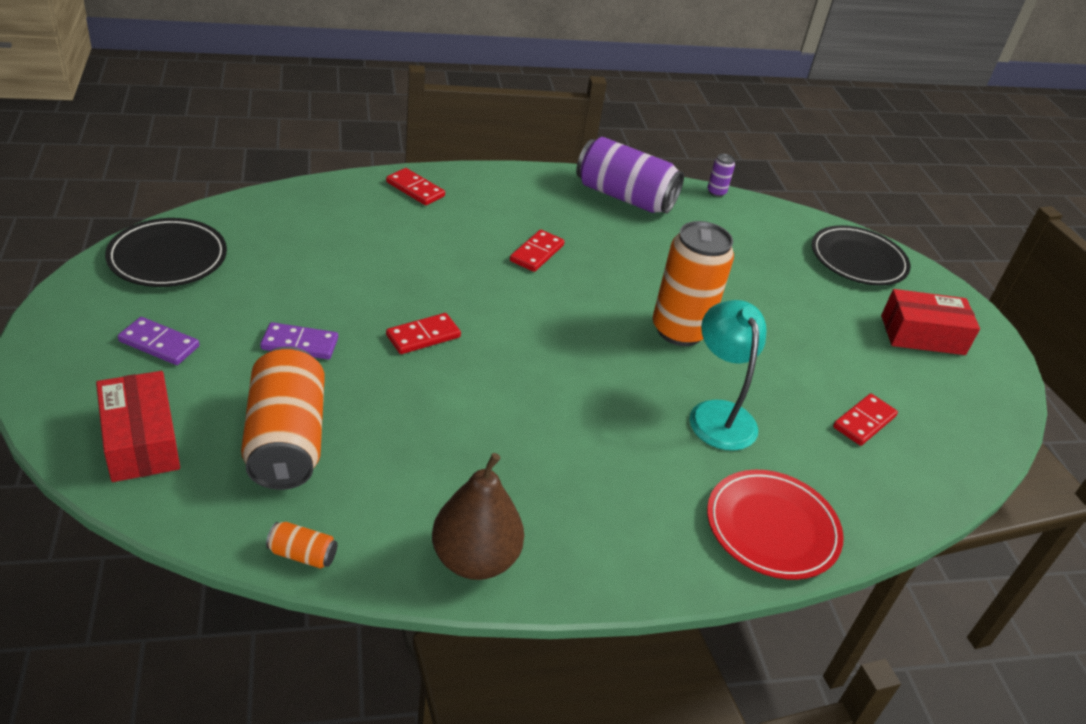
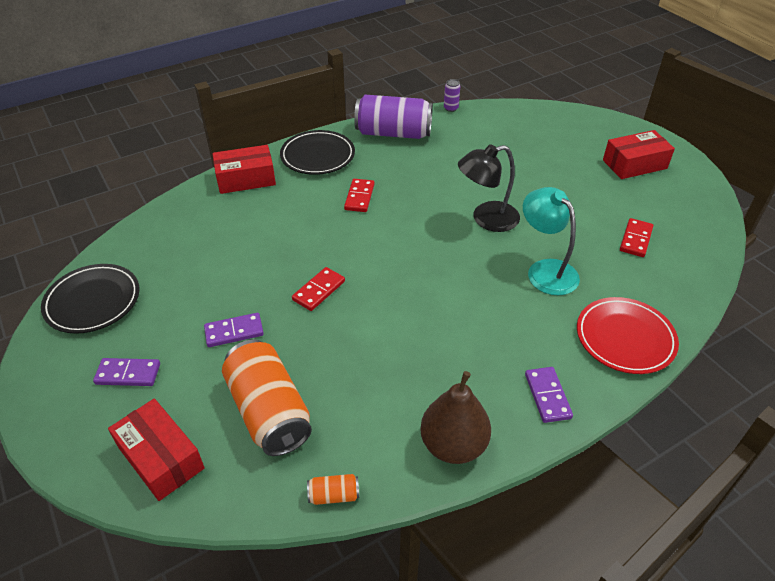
camera: 15 degrees left, 5 degrees up
red domino [386,168,445,205] -> red box [212,145,276,194]
orange can [653,221,734,346] -> black lamp [458,144,520,232]
black plate [812,225,911,286] -> black plate moved to [280,130,355,175]
none -> purple domino [525,367,573,423]

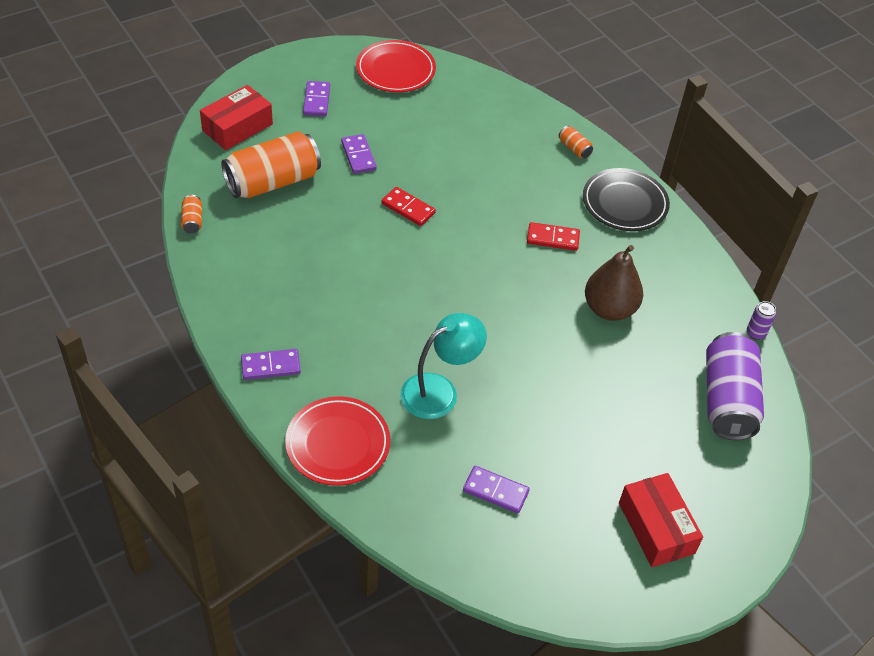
camera: 85 degrees right, 5 degrees up
black plate [41,264,139,334] -> red plate [356,40,436,92]
red box [212,145,276,194] -> orange can [559,126,593,158]
purple can [354,95,433,139] -> purple can moved to [706,332,764,441]
brown pear [420,371,491,464] -> brown pear moved to [585,245,643,321]
black lamp [458,144,520,232] -> none
red domino [620,218,653,257] -> purple domino [463,466,530,514]

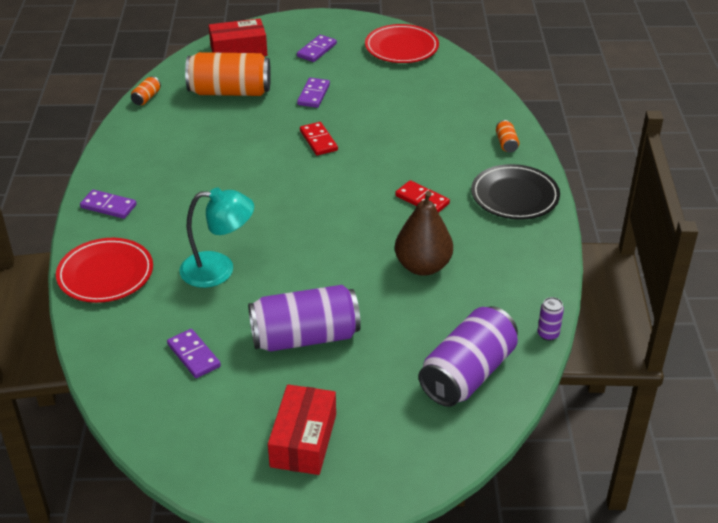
camera: 35 degrees right, 10 degrees down
none -> purple can [248,285,361,352]

